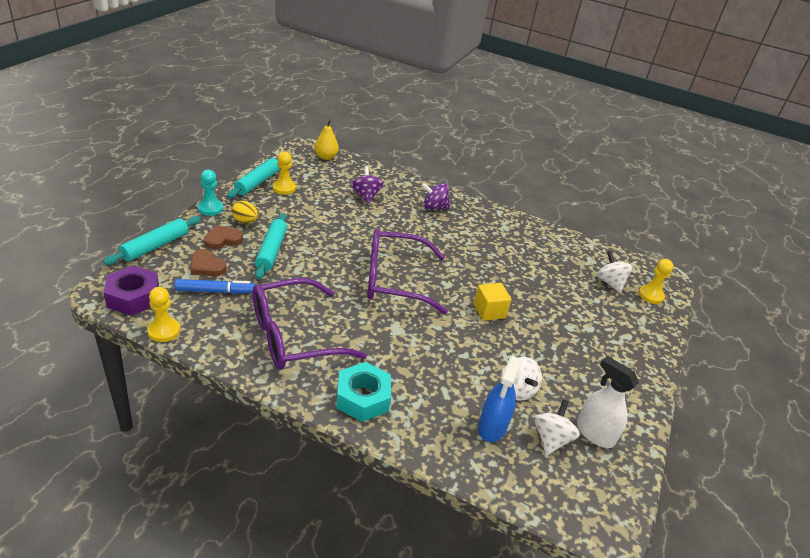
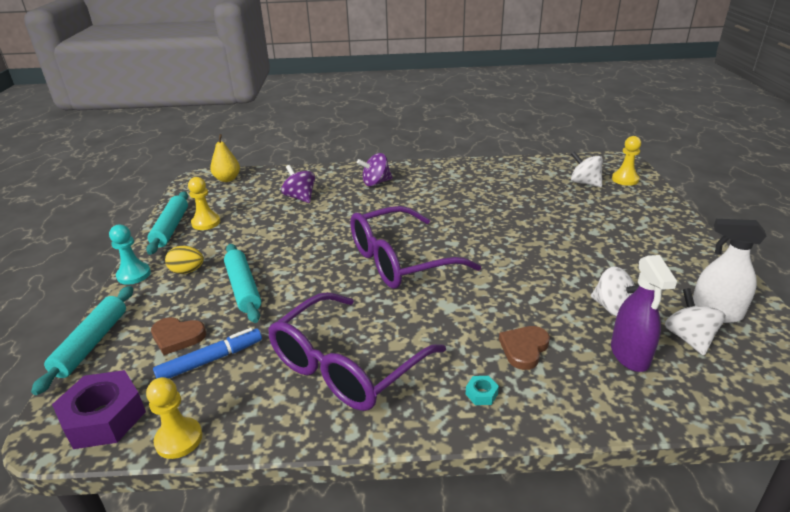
camera: 20 degrees left, 5 degrees down
brown heart [204,225,243,249] -> brown heart moved to [499,326,550,370]
turquoise nut [336,362,391,422] -> turquoise nut [466,376,499,405], size x0.41
yellow cube [474,283,512,321] -> none
blue spray bottle [478,356,522,442] -> purple spray bottle [611,255,677,372]

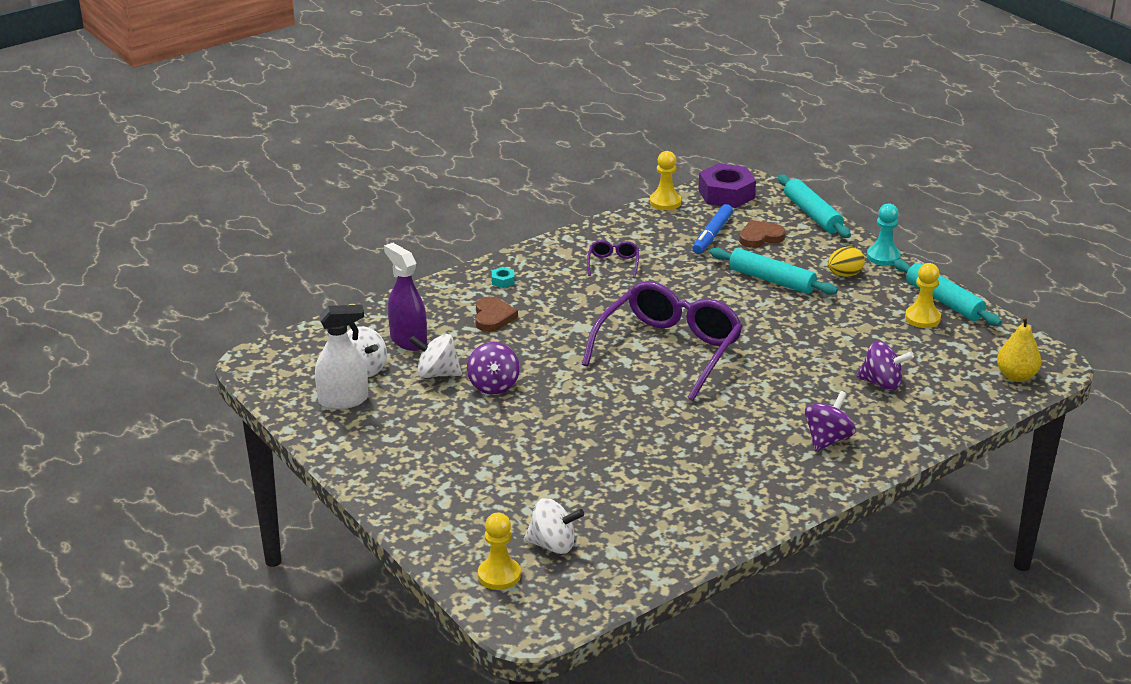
camera: 145 degrees right, 0 degrees up
purple glasses [268,292,446,411] -> purple glasses [587,240,639,278], size x0.41
none -> purple spinning top [467,342,520,395]

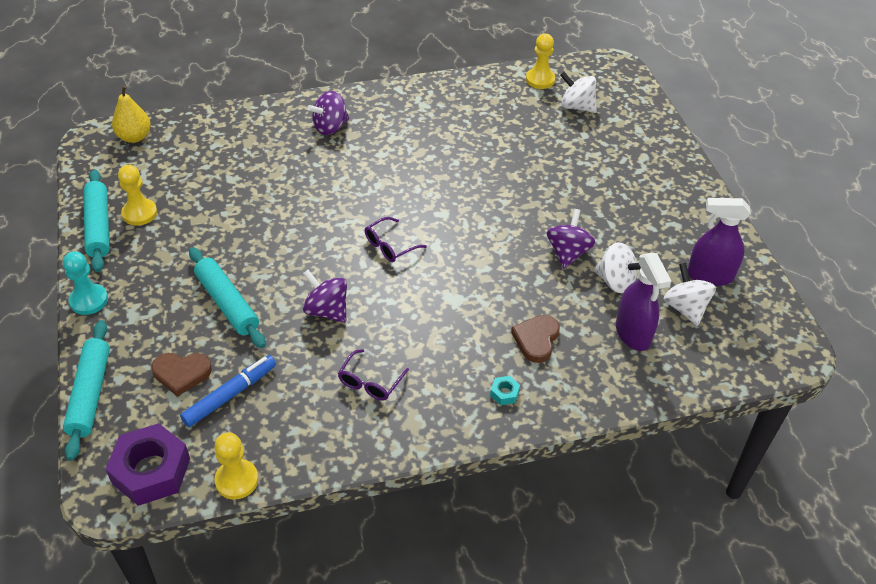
camera: 160 degrees left, 15 degrees up
white spray bottle [315,305,368,409] -> purple spray bottle [688,198,751,286]
yellow pawn [478,512,521,590] -> yellow pawn moved to [526,33,555,89]
purple glasses [582,281,743,401] -> purple glasses [365,217,427,262], size x0.41
yellow egg [828,246,865,277] -> none
purple spinning top [857,341,914,390] -> purple spinning top moved to [303,270,347,323]

